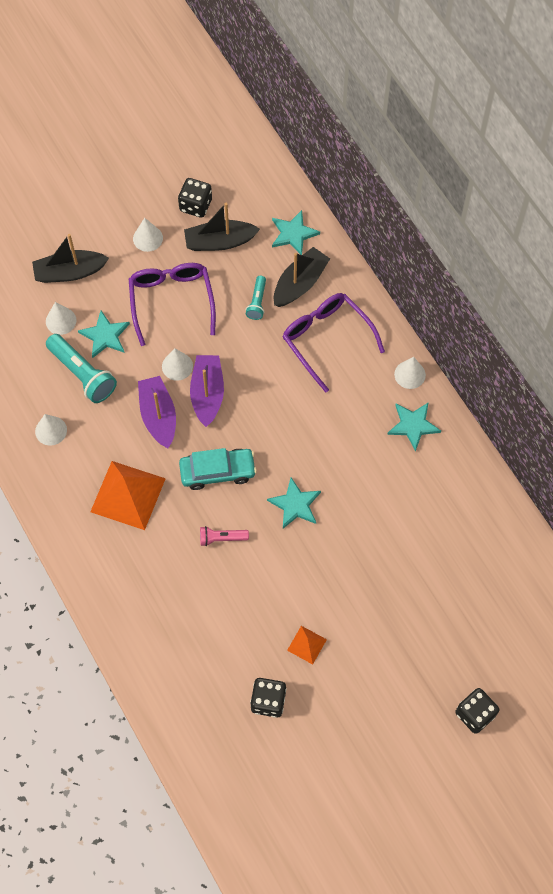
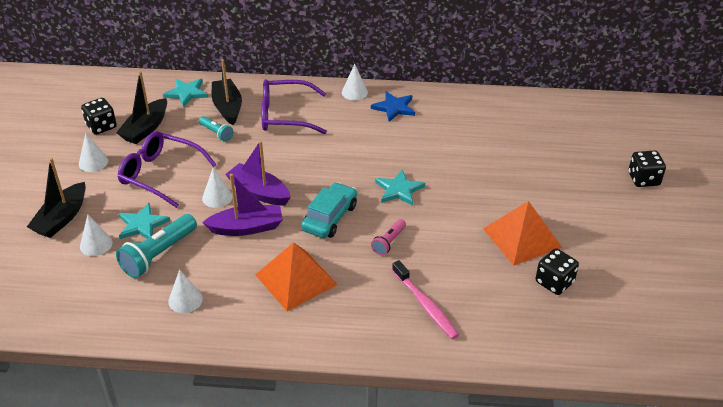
camera: 55 degrees left, 25 degrees down
turquoise flashlight [46,334,117,403] -> turquoise flashlight turned 135 degrees clockwise [116,214,197,278]
purple boat [138,376,176,448] -> purple boat turned 150 degrees clockwise [202,174,283,236]
orange pyramid [287,626,327,664] -> orange pyramid [483,201,562,266], size x2.07
turquoise star [387,402,441,452] -> blue star [371,91,415,122]
none -> pink toothbrush [392,260,459,339]

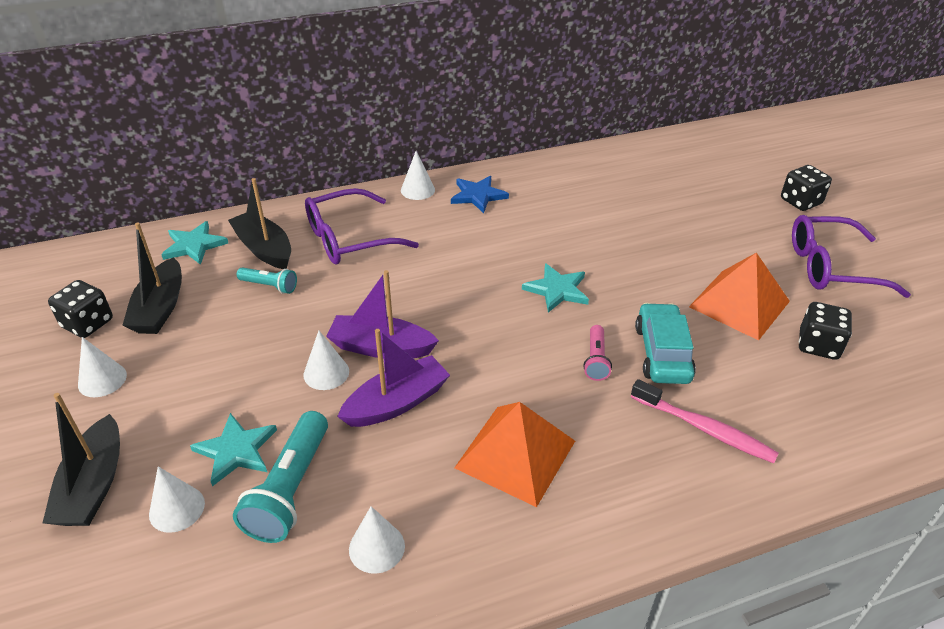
camera: 25 degrees left, 0 degrees up
purple glasses [118,131,217,208] -> purple glasses moved to [792,215,911,298]
turquoise car [301,182,357,238] -> turquoise car moved to [635,303,696,384]

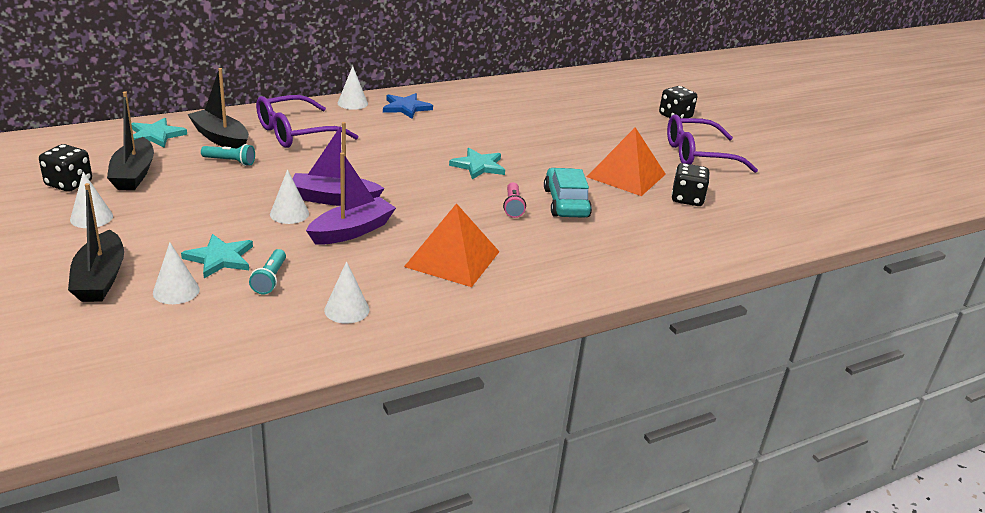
camera: 10 degrees left, 10 degrees down
turquoise flashlight [233,411,328,543] -> turquoise flashlight [249,249,286,294], size x0.56
pink toothbrush [631,379,779,463] -> none

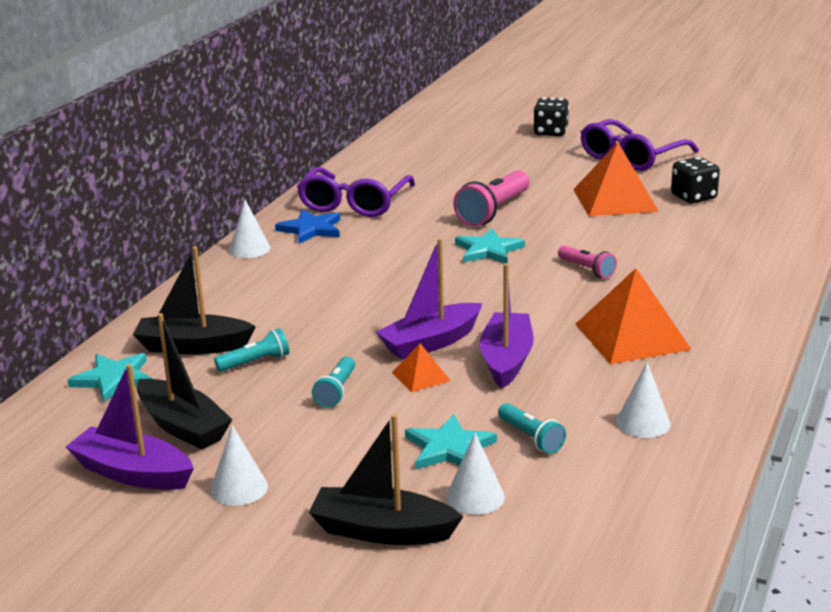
camera: 35 degrees left, 5 degrees down
black dice [39,144,92,192] -> purple boat [66,364,194,490]
black boat [68,183,124,302] -> black boat turned 150 degrees clockwise [309,414,463,545]
purple glasses [256,95,358,148] -> purple glasses moved to [297,167,415,217]
white cone [270,169,309,224] -> orange pyramid [392,343,451,392]
turquoise car [544,168,592,218] -> none
none -> turquoise flashlight [312,356,355,408]
none -> pink flashlight [453,170,530,227]

